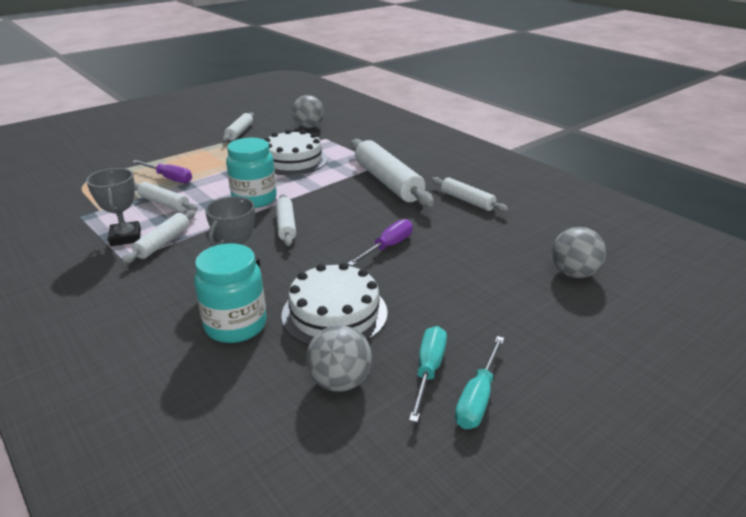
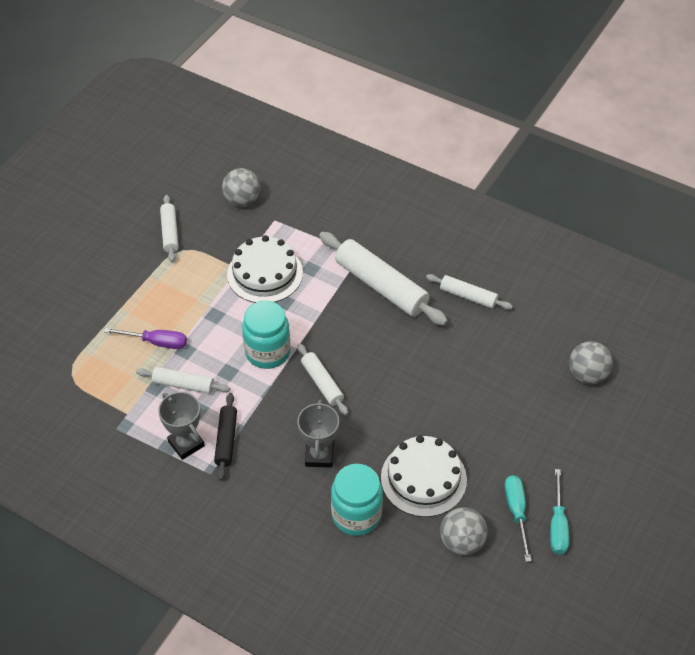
camera: 20 degrees left, 20 degrees up
white rolling pin [122,210,196,264] -> black rolling pin [214,393,237,481]
purple screwdriver [347,219,413,266] -> none

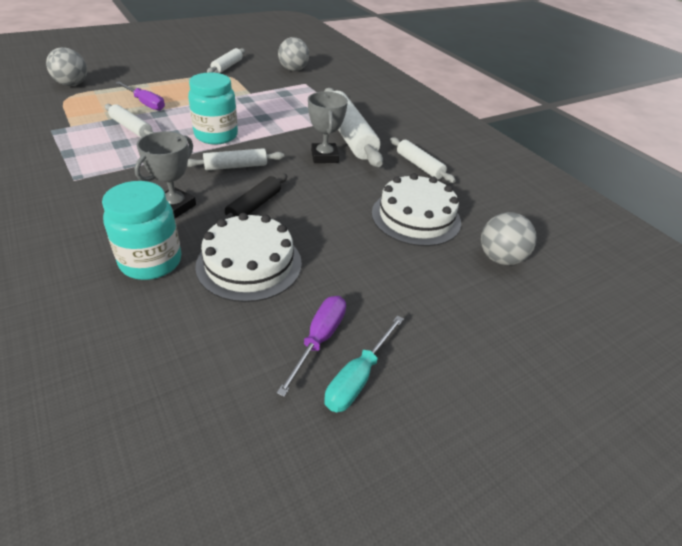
camera: 25 degrees right, 10 degrees down
grey trophy [158,392,205,460] -> grey trophy moved to [308,91,348,163]
black rolling pin [214,393,237,481] -> black rolling pin moved to [216,174,288,224]
white cake [227,235,303,303] -> white cake moved to [372,173,461,246]
white rolling pin [297,344,348,415] -> white rolling pin turned 75 degrees clockwise [187,148,284,170]
grey ball [440,507,488,555] -> grey ball moved to [46,47,87,86]
turquoise screwdriver [505,475,531,562] -> purple screwdriver [276,296,346,397]

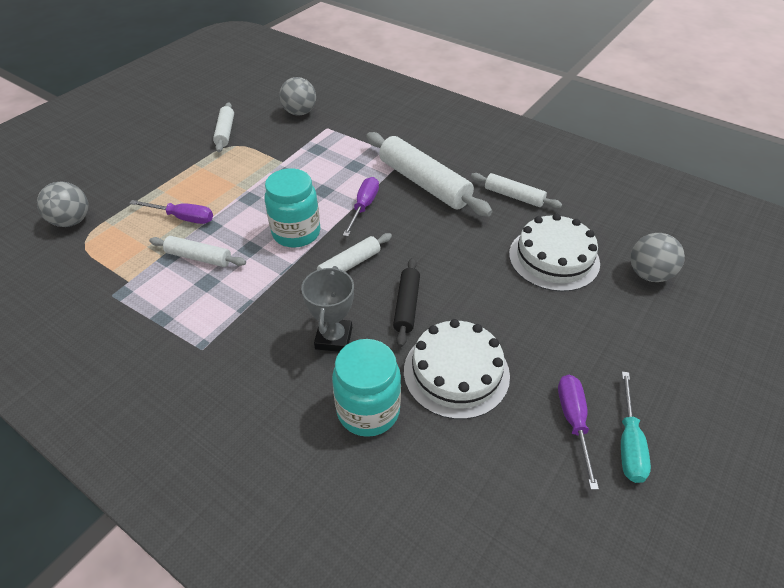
camera: 20 degrees left, 5 degrees up
grey trophy [308,91,348,163] -> none
none -> purple screwdriver [343,177,379,237]

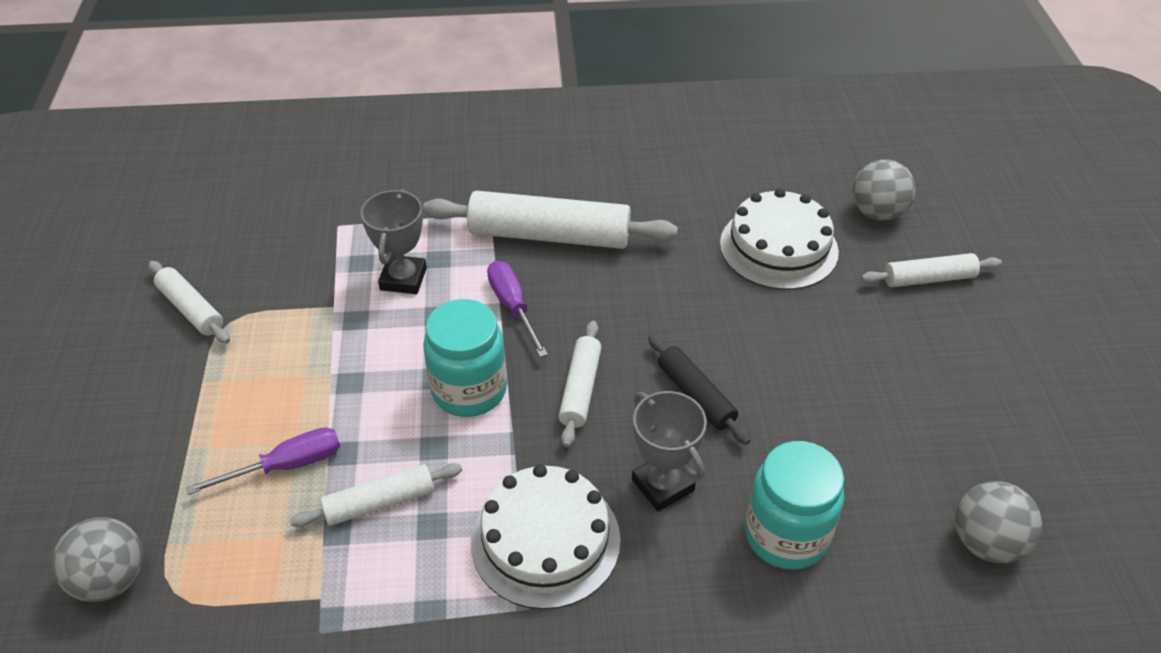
camera: 40 degrees left, 0 degrees up
grey ball [279,77,316,116] -> grey ball moved to [955,481,1042,563]
white cake [404,319,510,419] -> white cake moved to [471,464,621,609]
white rolling pin [471,173,562,208] -> white rolling pin moved to [861,253,1002,287]
purple screwdriver [558,375,599,490] -> none
turquoise screwdriver [621,372,651,483] -> none
none -> grey trophy [361,189,427,294]

